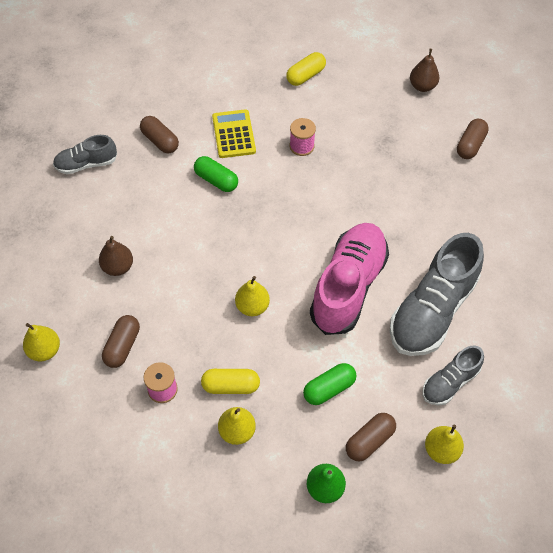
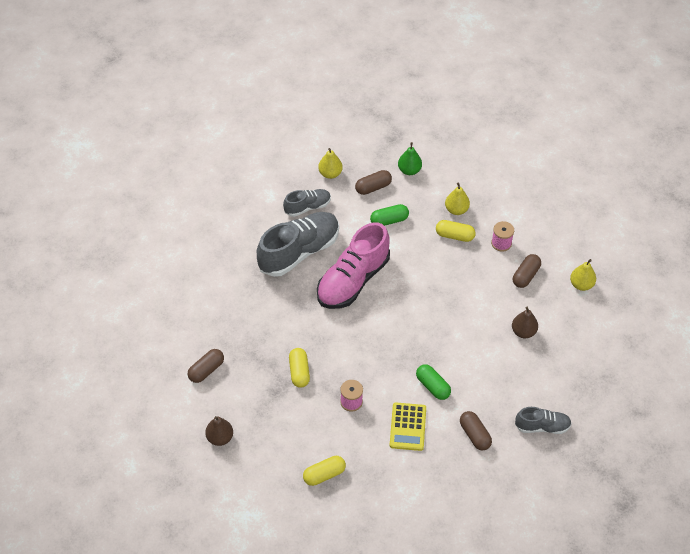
camera: 165 degrees left, 5 degrees down
yellow pear [235,276,270,316] -> none
none -> yellow capsule [289,348,310,388]

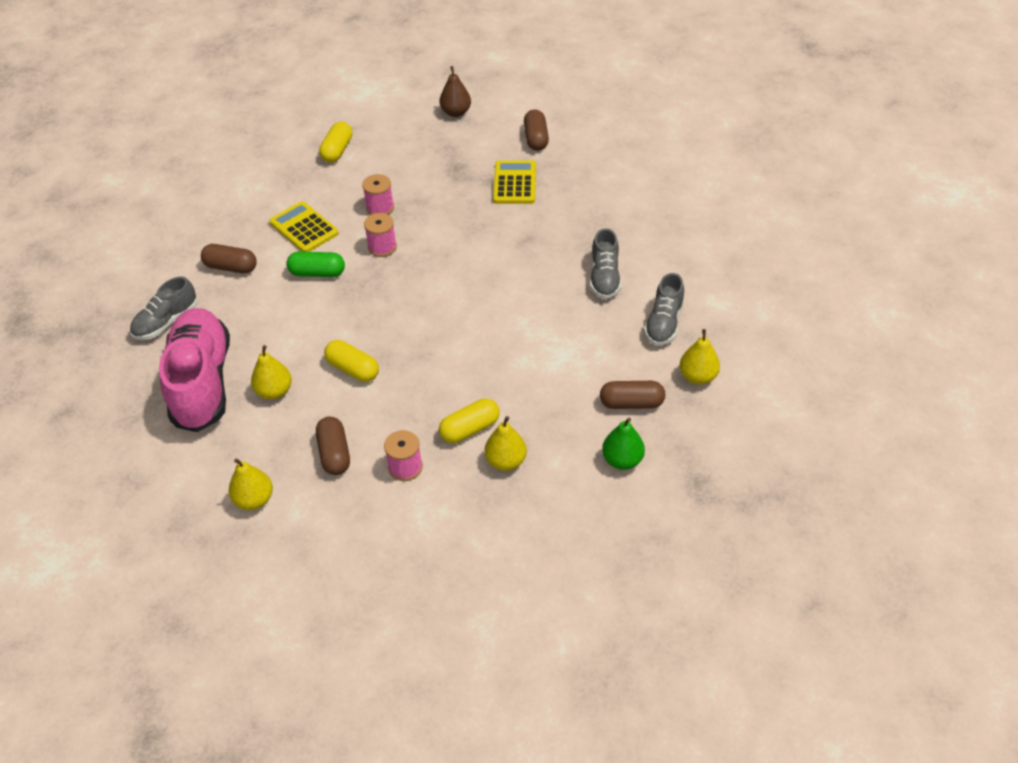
camera: 135 degrees right, 5 degrees down
grey shoe [257,212,339,277] -> grey shoe [590,228,621,299], size x0.53
yellow capsule [289,348,310,388] -> yellow capsule moved to [324,340,379,382]
pink shoe [317,222,390,309] -> pink shoe moved to [159,308,230,432]
brown capsule [355,170,392,195] -> brown capsule turned 75 degrees clockwise [600,381,665,409]
green capsule [370,204,409,226] -> none
brown pear [512,306,538,338] -> yellow pear [251,345,292,400]
none -> pink spool [364,213,397,257]
none -> yellow calculator [493,160,536,204]

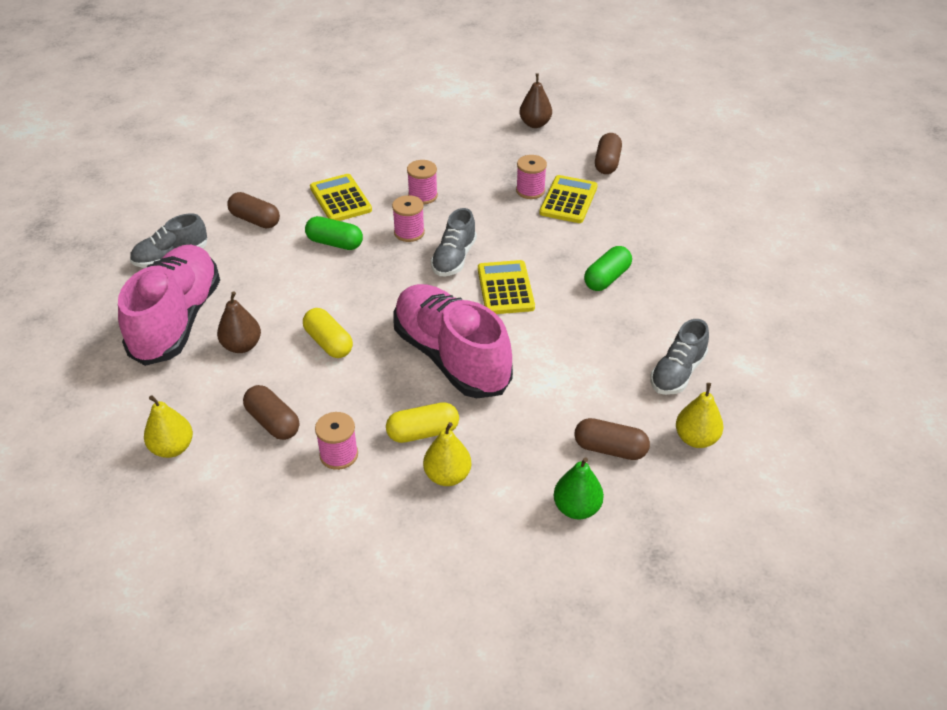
camera: 15 degrees right, 5 degrees down
yellow pear [251,345,292,400] -> brown pear [217,292,261,353]
brown capsule [316,417,350,475] -> brown capsule turned 45 degrees counterclockwise [243,385,299,440]
yellow capsule [319,122,352,163] -> none
grey shoe [590,228,621,299] -> grey shoe moved to [431,208,477,276]
none -> pink shoe [394,284,513,398]
none -> yellow calculator [478,260,535,314]
none -> pink spool [516,155,547,199]
none -> green capsule [584,246,632,291]

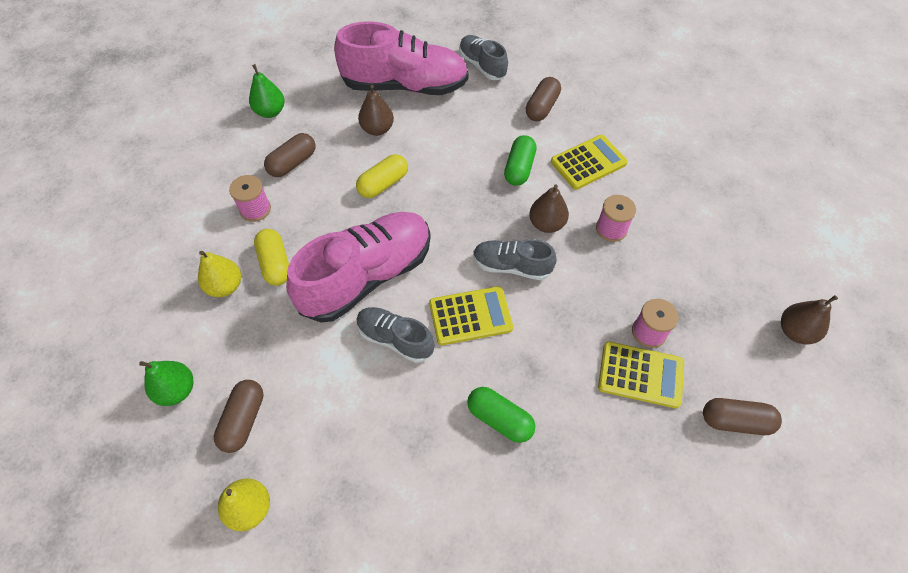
camera: 85 degrees right, 15 degrees up
yellow pear [144,395,193,458] -> green pear [249,64,285,118]
pink spool [392,195,425,242] -> brown pear [529,184,569,233]
grey shoe [650,319,709,395] -> grey shoe moved to [356,307,434,363]

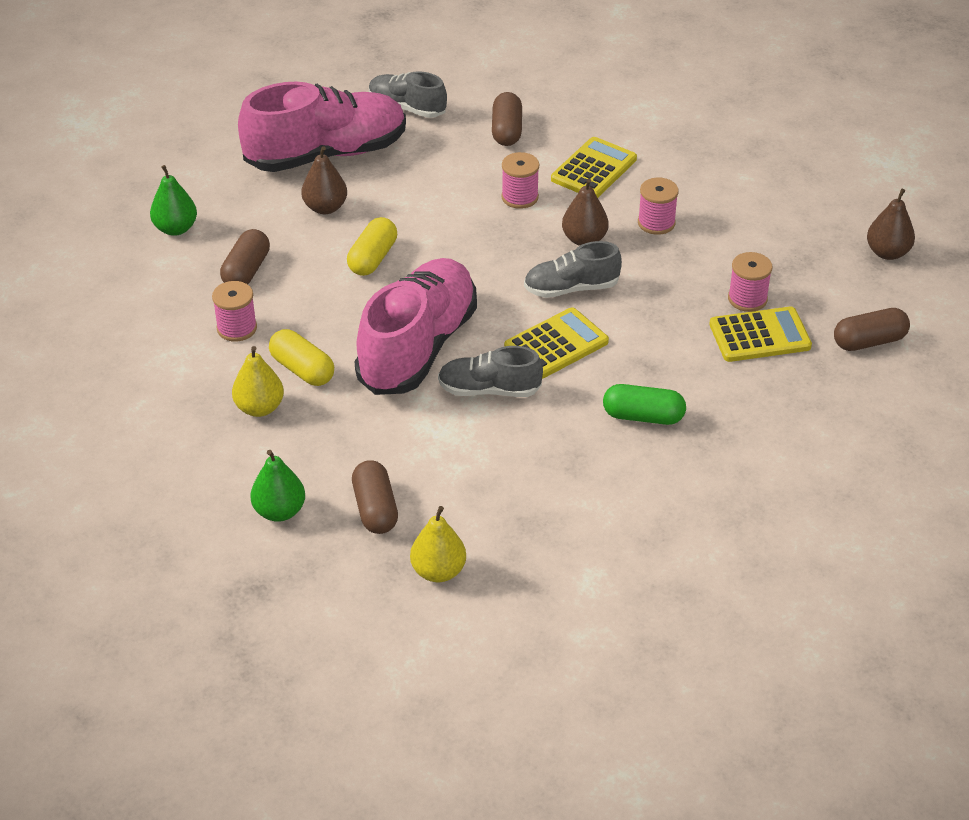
camera: 25 degrees left, 15 degrees down
green capsule [504,135,537,186] -> pink spool [501,152,539,209]

